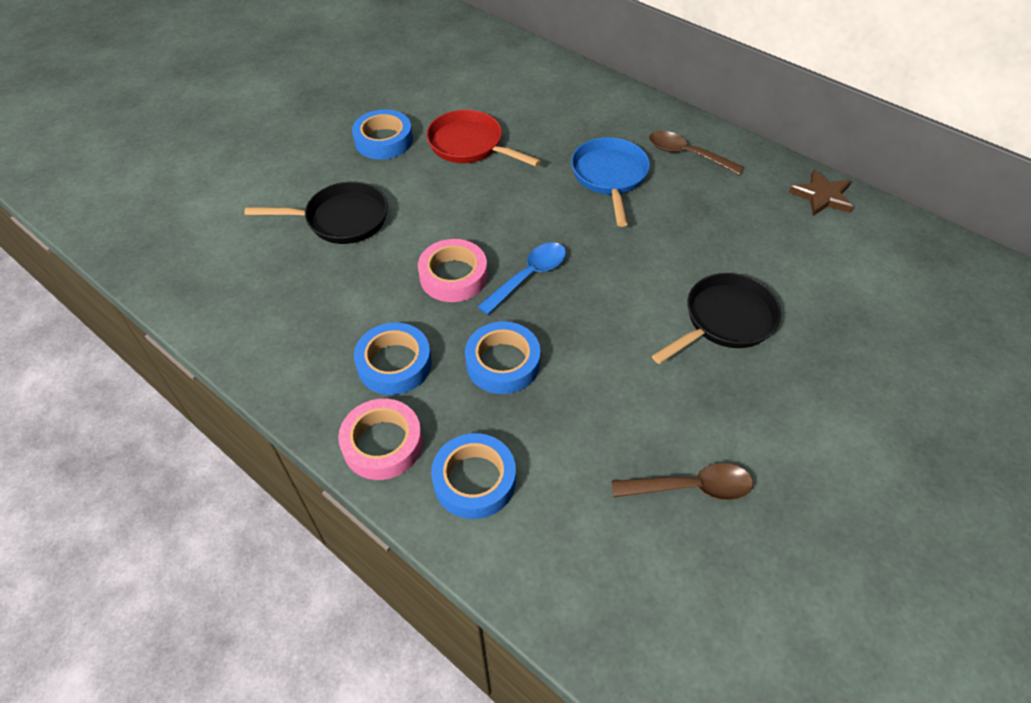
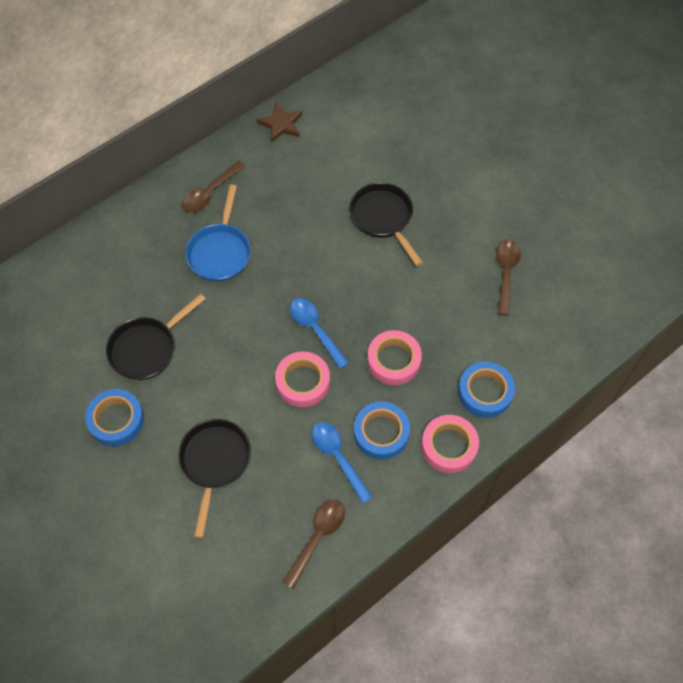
camera: 80 degrees left, 10 degrees up
red pan [426,110,541,167] -> black pan [106,294,206,380]
blue tape [465,321,541,394] -> pink tape [367,330,422,385]
blue pan [571,137,650,227] -> blue pan turned 90 degrees counterclockwise [185,185,251,282]
none -> brown spoon [282,500,345,589]
none -> blue spoon [312,422,373,504]

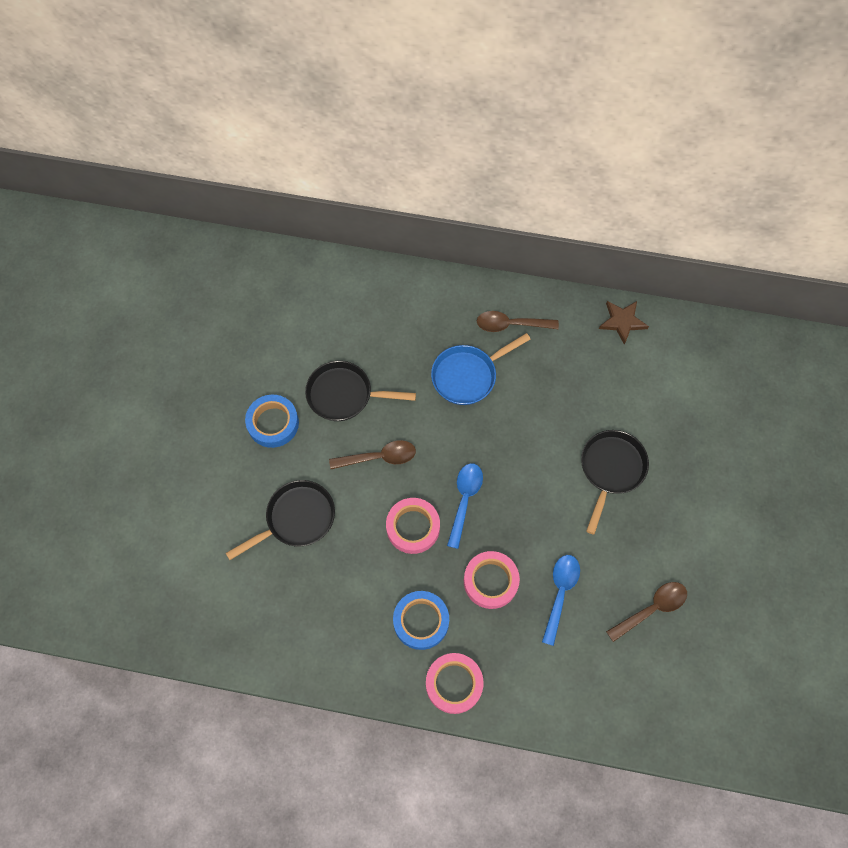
camera: 50 degrees right, 5 degrees up
brown spoon [282,500,345,589] -> brown spoon moved to [329,440,416,469]
blue spoon [312,422,373,504] -> blue spoon moved to [542,555,580,646]
blue tape [458,361,515,418] -> none

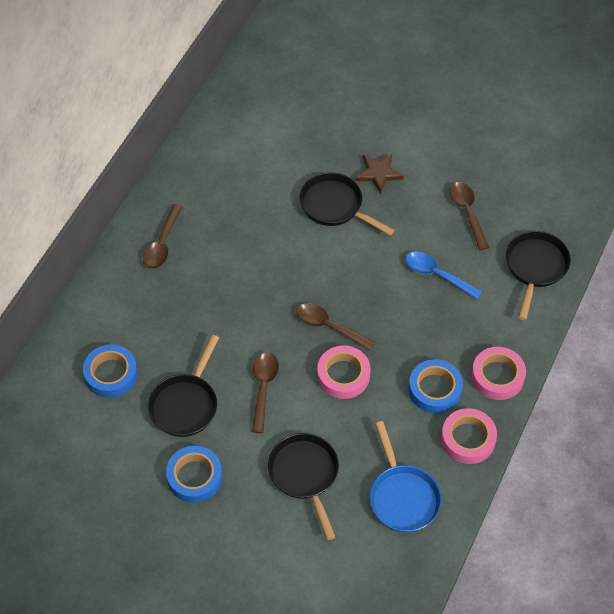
camera: 75 degrees left, 10 degrees down
blue pan [431,333,530,405] -> blue pan moved to [370,421,442,532]
blue spoon [447,463,483,549] -> brown spoon [296,303,375,351]
pink tape [464,551,520,609] -> pink tape moved to [441,408,497,464]
brown star [599,301,649,345] -> brown star moved to [356,154,404,194]
none -> blue tape [83,344,138,398]
none -> black pan [506,231,571,320]

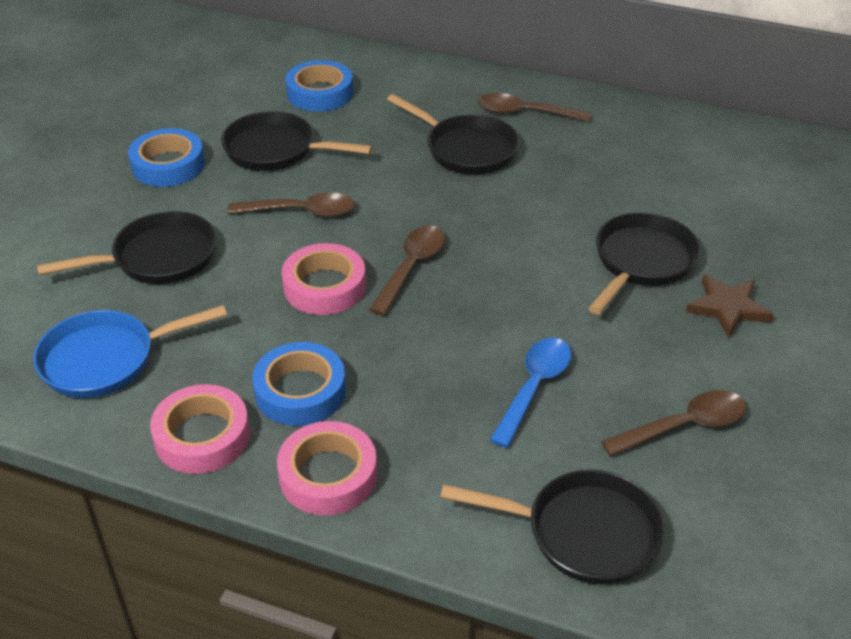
camera: 85 degrees right, 15 degrees down
none -> black pan [387,94,520,175]

